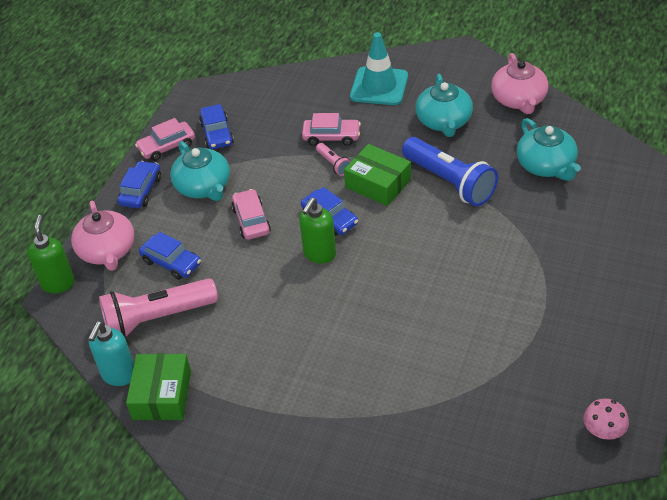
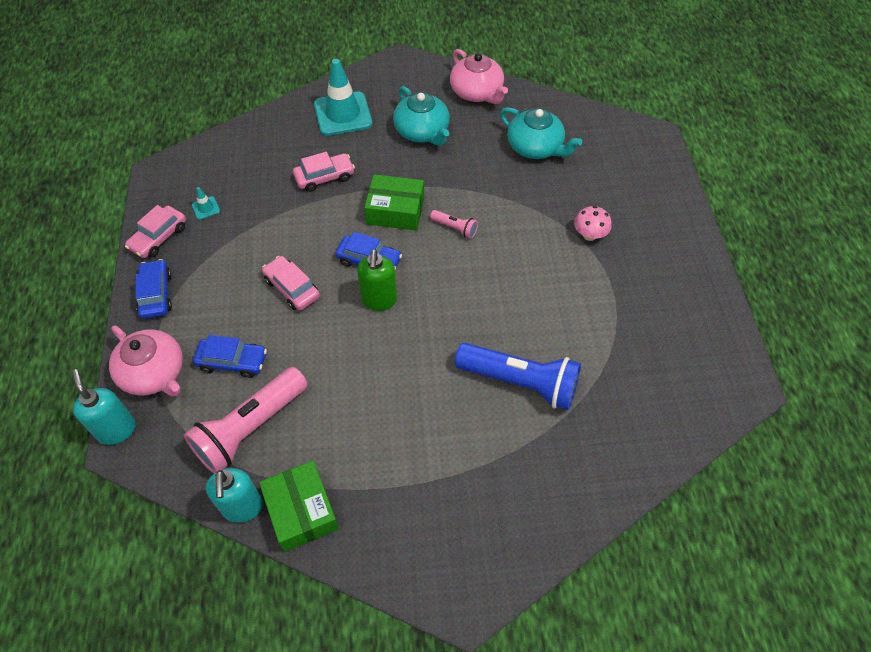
camera: 30 degrees left, 10 degrees up
green soap dispenser [27,215,75,293] -> turquoise soap dispenser [72,369,136,445]
turquoise teapot [170,141,230,201] -> none
blue car [199,104,234,149] -> turquoise traffic cone [192,187,220,220]
pink flashlight [316,143,351,176] -> pink flashlight moved to [430,210,478,239]
blue flashlight [402,137,498,206] -> blue flashlight moved to [455,343,581,410]
pink mushroom [583,399,629,440] -> pink mushroom moved to [574,206,612,241]

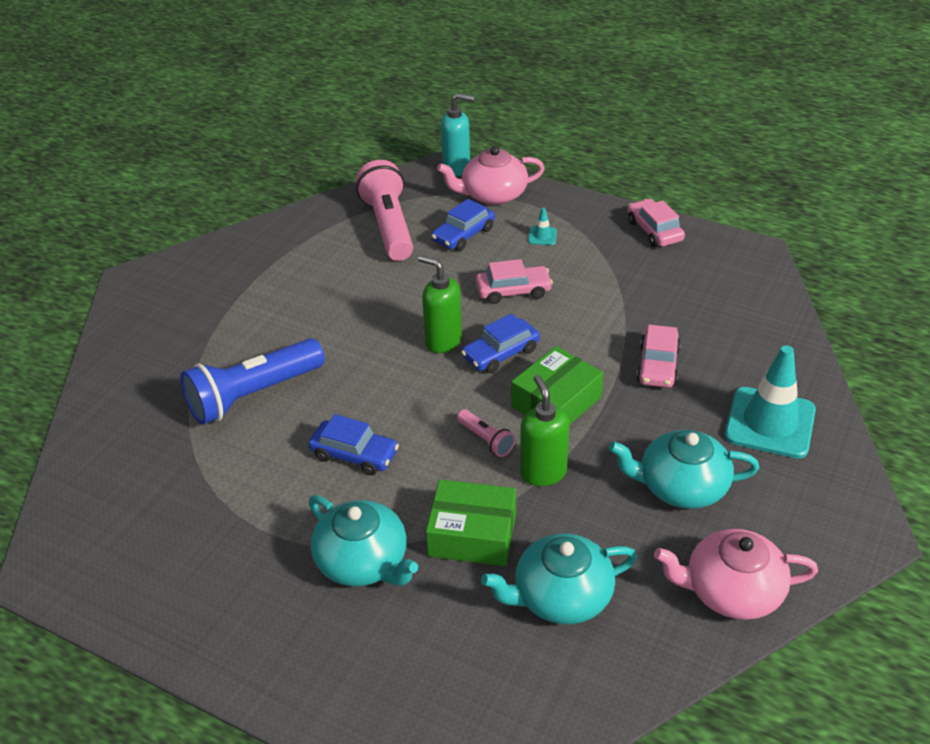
camera: 125 degrees right, 15 degrees down
blue car [135,259,172,319] -> blue car moved to [309,414,399,475]
turquoise traffic cone [192,187,220,220] -> turquoise traffic cone moved to [528,207,557,245]
turquoise soap dispenser [206,468,263,523] -> none
green box [259,461,339,552] -> green box moved to [426,479,516,566]
pink flashlight [430,210,478,239] -> pink flashlight turned 105 degrees counterclockwise [457,410,515,457]
pink mushroom [574,206,612,241] -> turquoise teapot [309,495,418,586]
none -> green soap dispenser [520,375,570,486]

